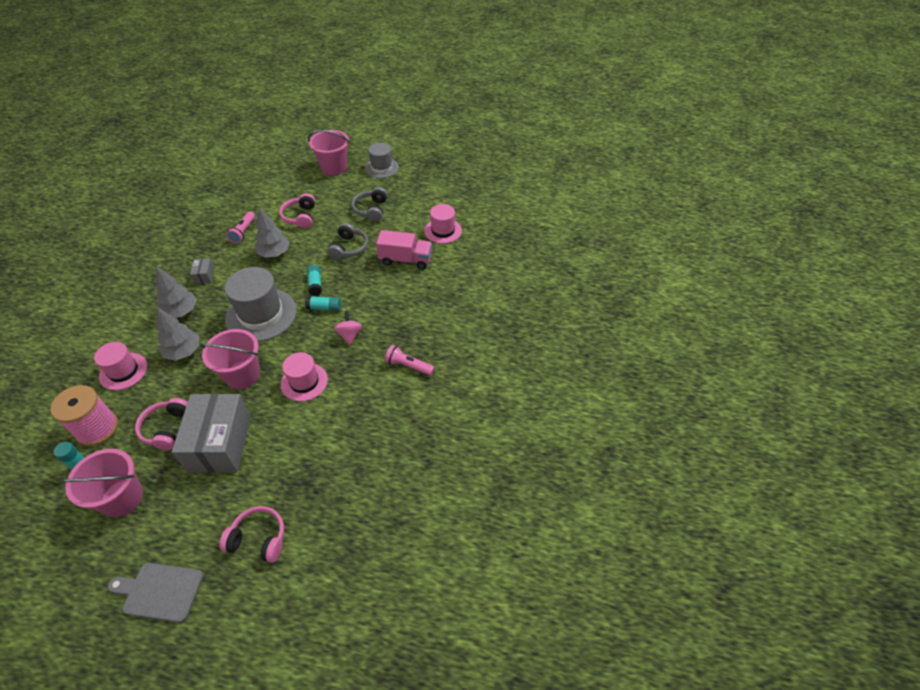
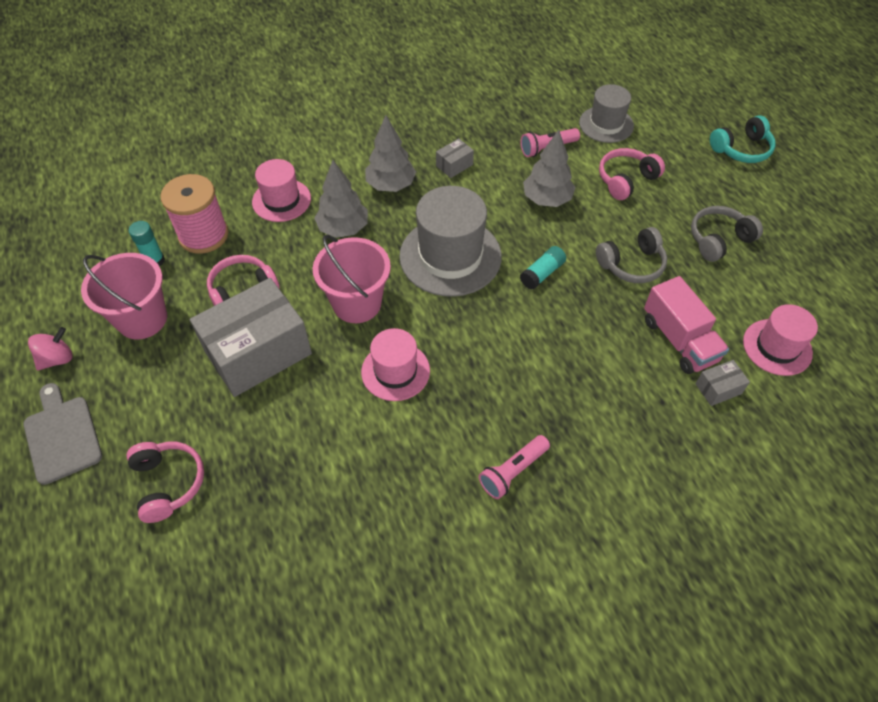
camera: 55 degrees right, 5 degrees up
turquoise glue stick [305,296,341,311] -> none
pink bucket [308,130,350,175] -> turquoise headphones [710,115,776,163]
pink spinning top [334,311,362,345] -> pink spinning top moved to [28,327,72,371]
grey hat [365,143,399,178] -> grey hat moved to [579,84,634,143]
pink flashlight [385,345,435,376] -> pink flashlight turned 120 degrees counterclockwise [479,435,550,499]
none -> grey box [695,360,750,406]

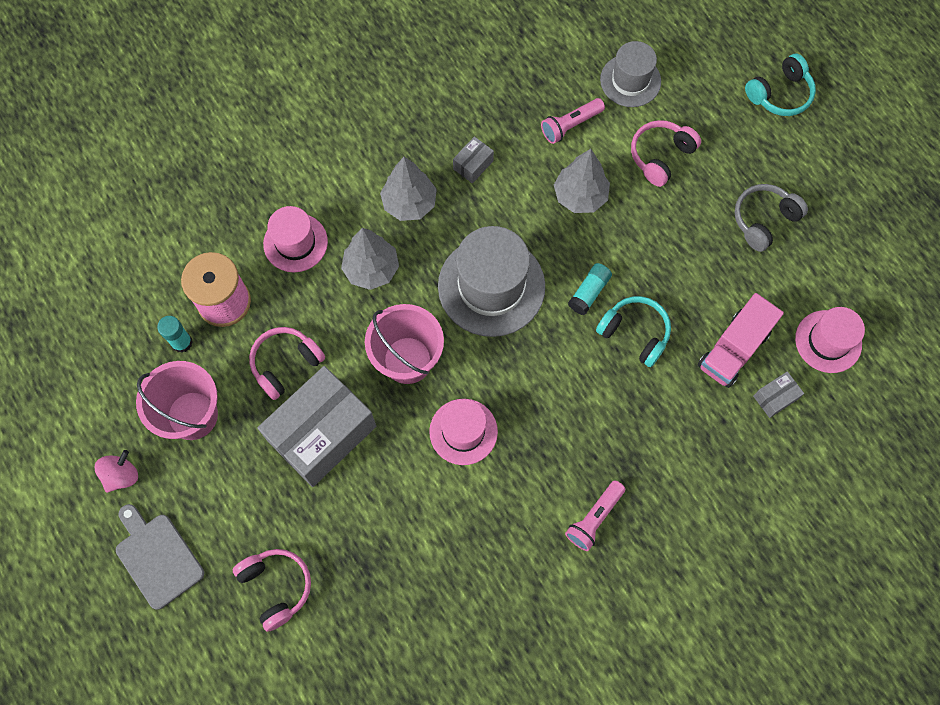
camera: 10 degrees left, 15 degrees up
grey headphones [596,227,667,283] -> none
pink truck [644,276,729,374] -> pink truck turned 75 degrees clockwise [698,293,784,388]
none -> turquoise headphones [596,296,671,367]

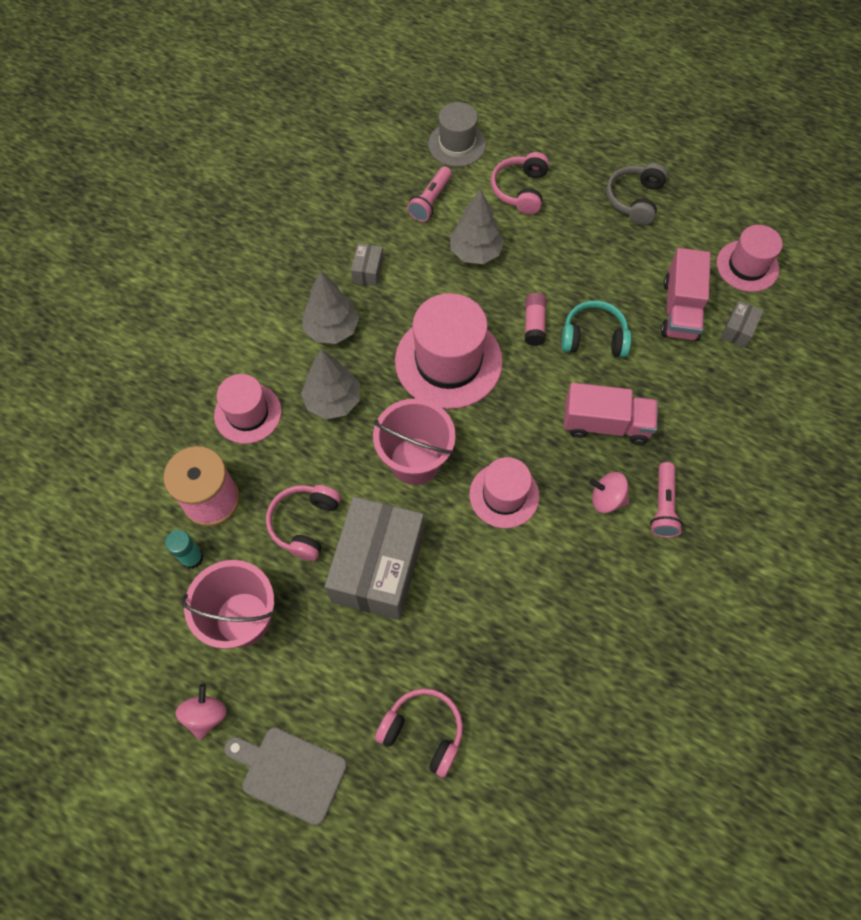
camera: 30 degrees left, 5 degrees down
grey hat [438,226,545,337] -> pink hat [395,293,503,409]
turquoise glue stick [568,263,612,315] -> pink glue stick [525,293,546,346]
turquoise headphones [745,54,816,116] -> none
none -> pink truck [564,383,658,445]
none -> pink spinning top [589,472,629,513]

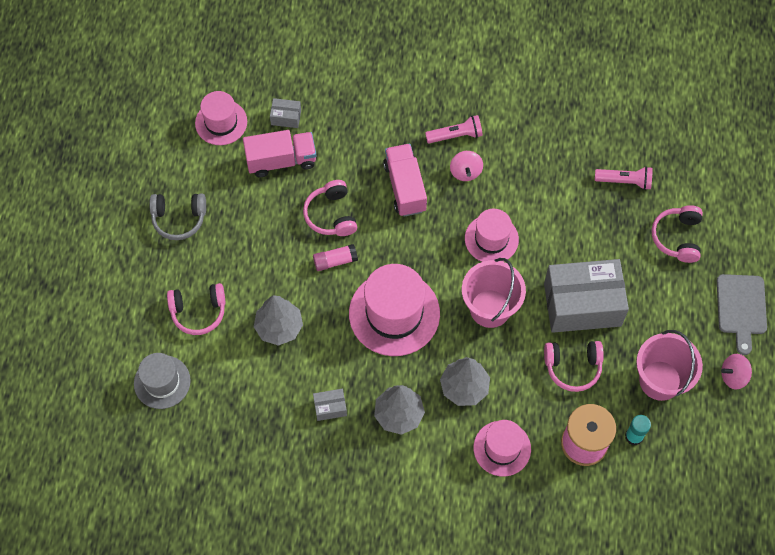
camera: 110 degrees left, 0 degrees up
pink flashlight [407,166,452,222] -> pink flashlight moved to [595,167,653,190]
turquoise headphones [561,300,631,357] -> pink headphones [303,180,357,236]

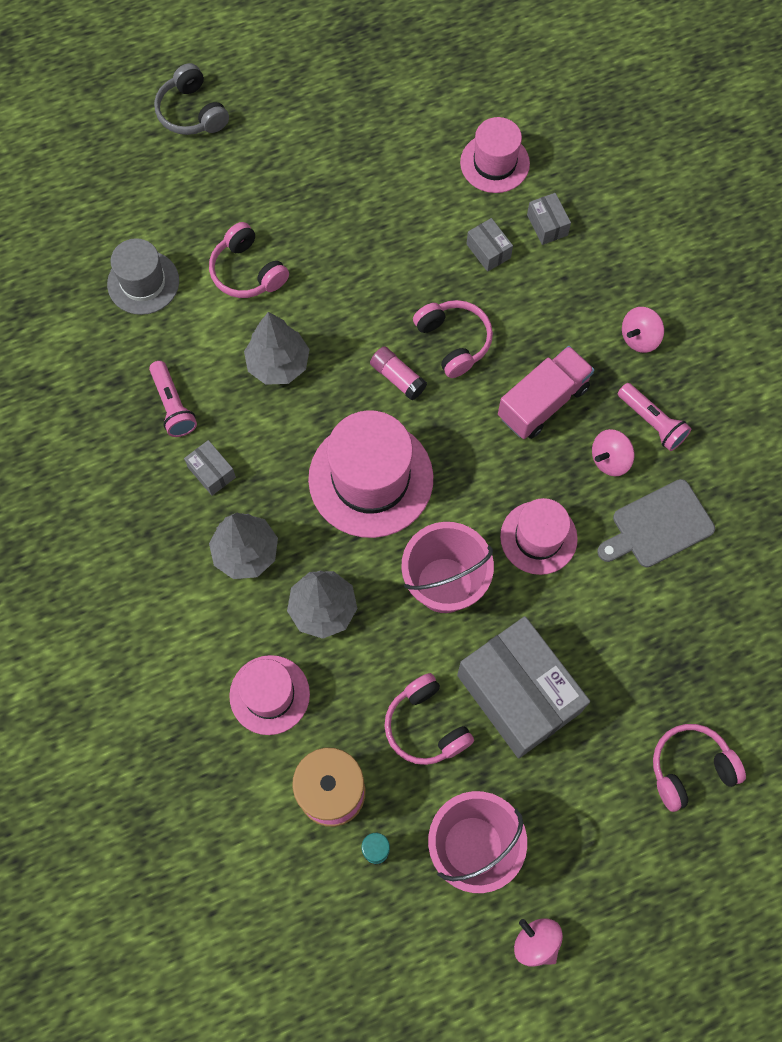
camera: 60 degrees right, 5 degrees up
grey headphones [149,193,206,240] -> grey headphones moved to [154,63,229,135]
pink truck [243,130,317,177] -> grey box [466,218,513,272]
pink headphones [303,180,357,236] -> pink headphones turned 105 degrees clockwise [413,300,493,378]
pink flashlight [595,167,653,190] -> pink flashlight moved to [149,361,197,437]
grey cutting board [717,274,767,355] -> grey cutting board moved to [597,479,715,567]
none -> pink spinning top [622,307,664,353]

